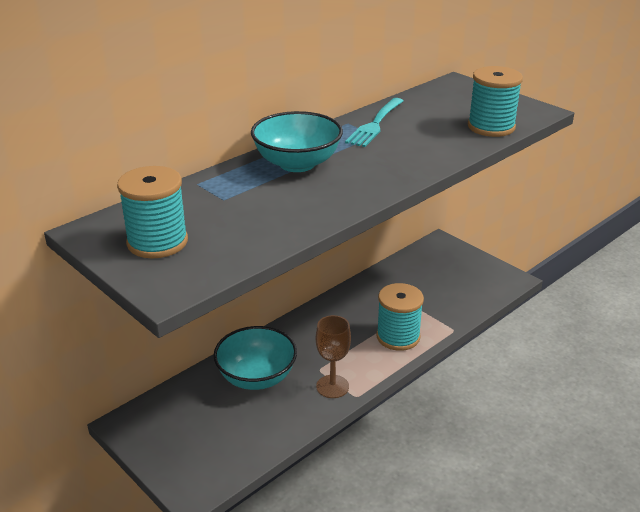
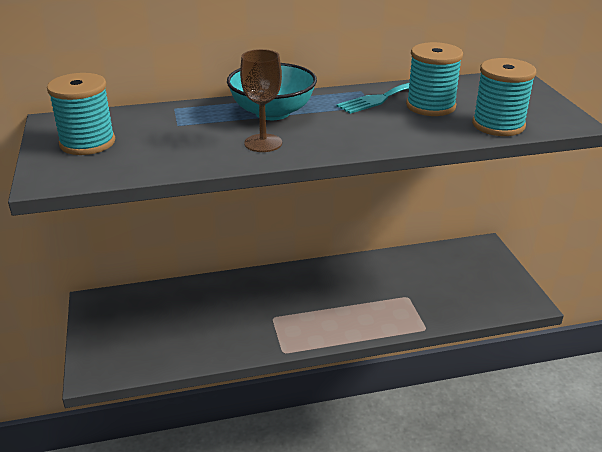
camera: 30 degrees right, 0 degrees up
turquoise bowl [213,326,297,390] -> none
brown goblet [316,315,351,398] -> brown goblet moved to [240,49,282,152]
turquoise spool [376,283,424,351] -> turquoise spool moved to [406,42,463,116]

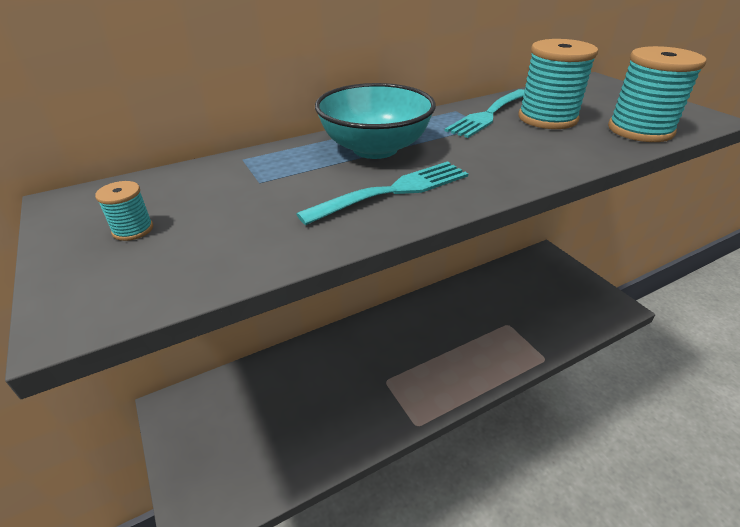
camera: 15 degrees left, 5 degrees up
turquoise spool [47,73,115,155] -> turquoise spool [95,181,153,241], size x0.46
brown goblet [240,49,282,152] -> turquoise fork [296,161,469,225]

